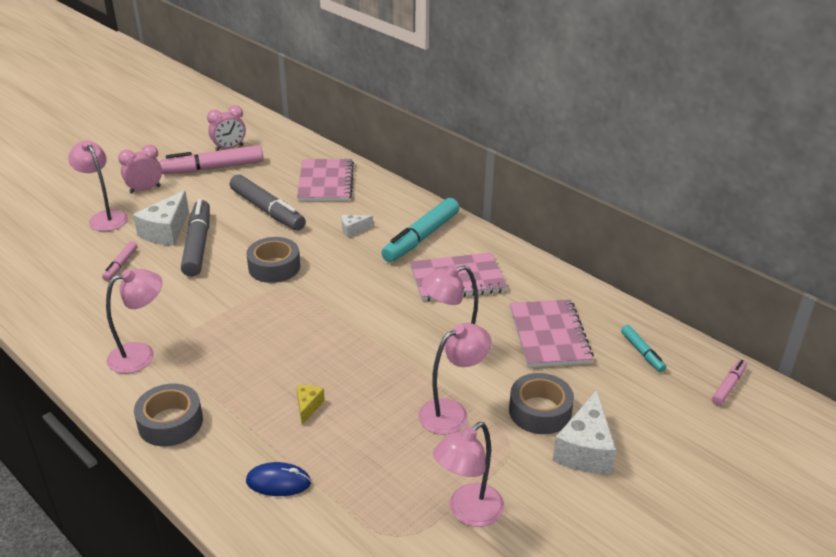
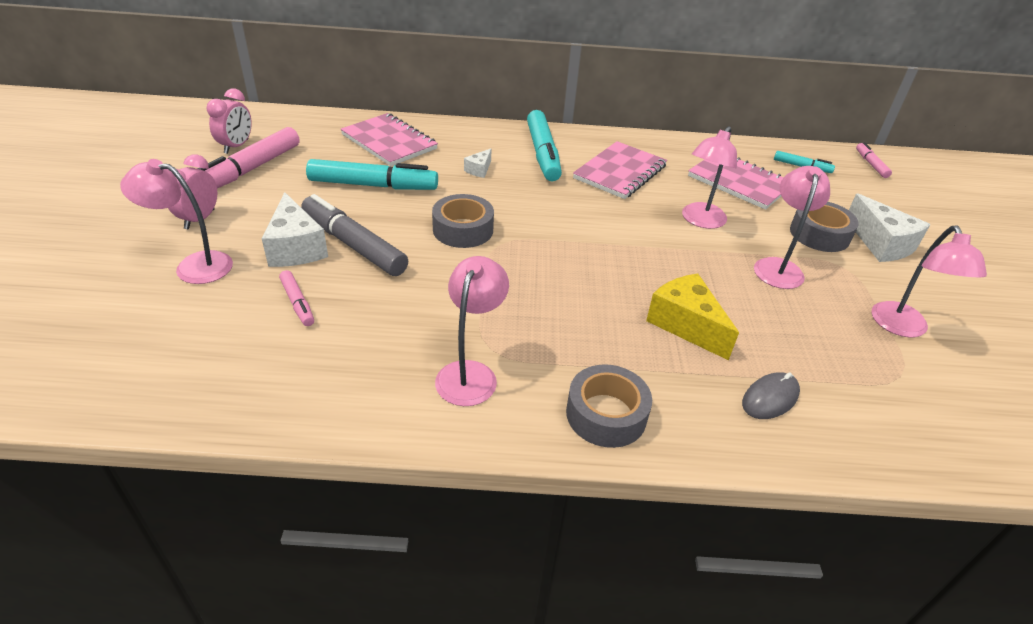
camera: 45 degrees left, 5 degrees up
grey marker [230,174,306,231] -> turquoise marker [306,159,438,190]
blue mouse [246,462,311,496] -> grey mouse [742,372,800,419]
yellow cheese [296,385,325,425] -> yellow cheese [646,273,739,360], size x1.97

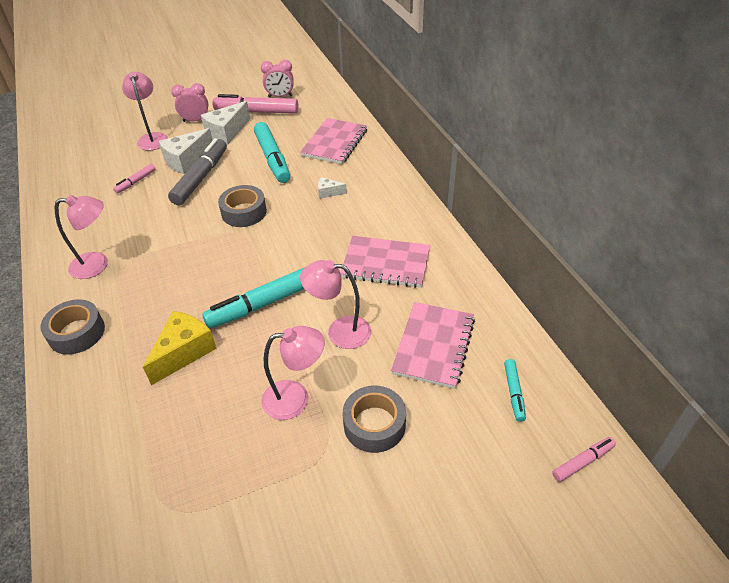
camera: 70 degrees right, 5 degrees up
turquoise marker [527,110,562,181] -> turquoise marker moved to [202,267,305,329]
grey mouse [742,372,800,419] -> none
white cheese [849,193,930,262] -> white cheese moved to [201,101,250,145]
pink lamp [872,225,987,337] -> none

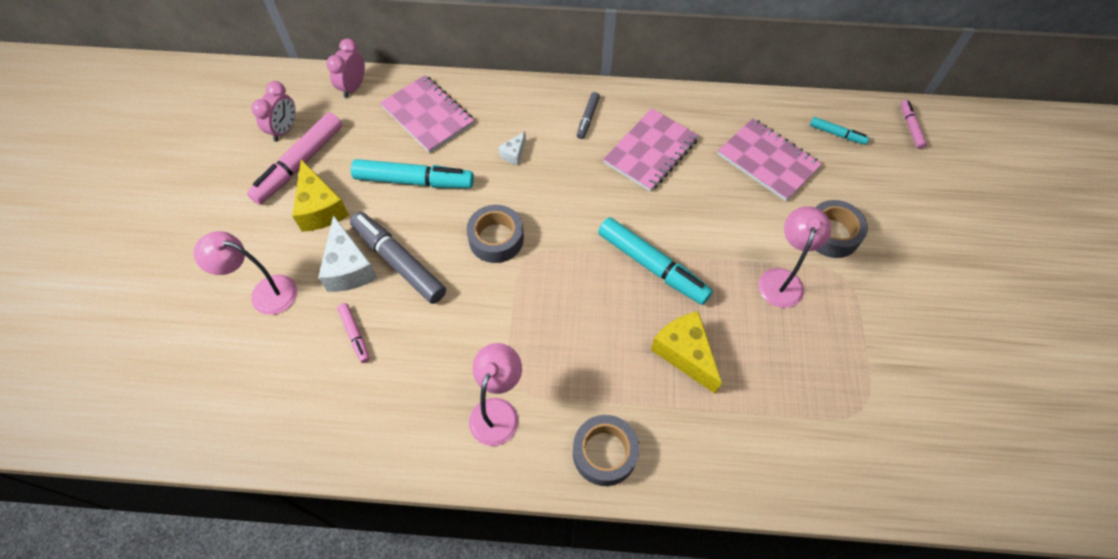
camera: 65 degrees left, 15 degrees up
pink clock [171,83,208,122] -> pink clock moved to [326,38,365,98]
white cheese [201,101,250,145] -> yellow cheese [292,159,349,232]
turquoise marker [202,267,305,329] -> turquoise marker turned 45 degrees counterclockwise [598,217,713,305]
pink lamp [300,260,371,349] -> none
none -> grey marker [577,92,600,139]

